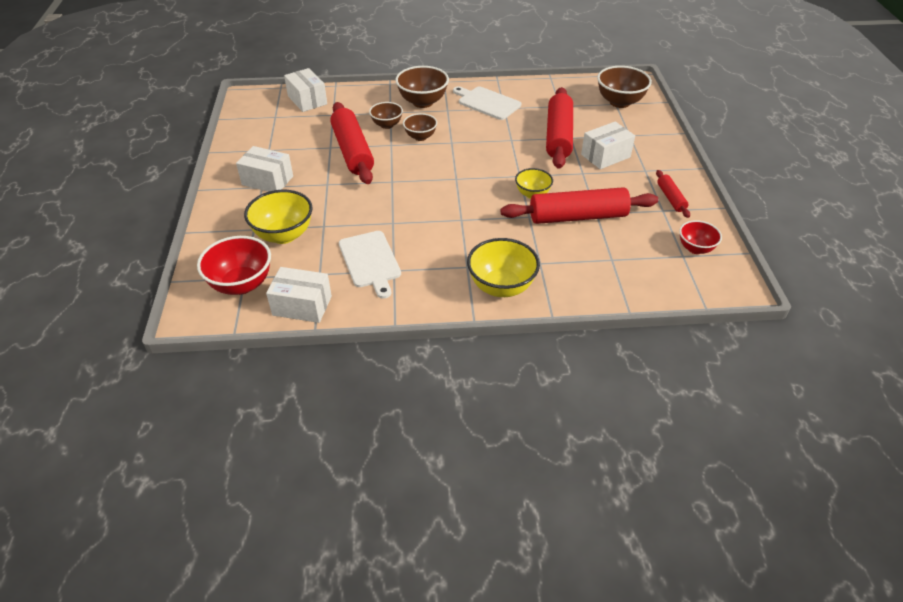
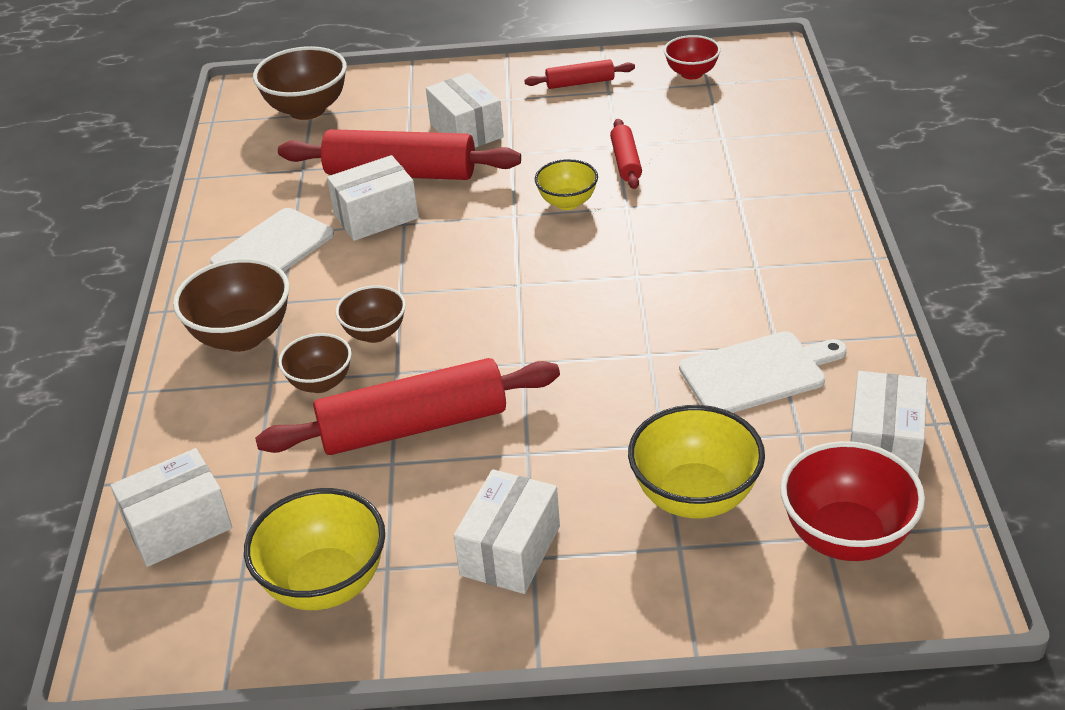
camera: 85 degrees left, 5 degrees down
yellow bowl [467,238,540,297] -> yellow bowl moved to [244,488,385,610]
red rolling pin [501,187,658,224] -> red rolling pin [610,119,642,189], size x0.49
none -> white box [327,155,419,241]

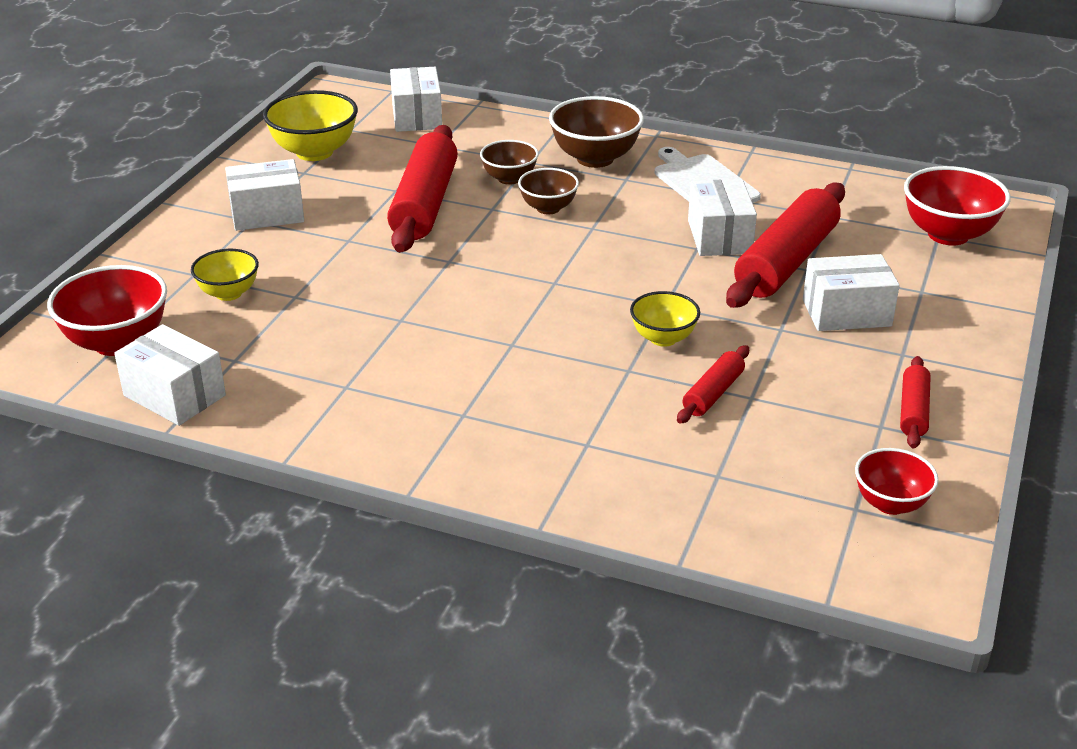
camera: 110 degrees right, 5 degrees down
brown bowl [253,46,347,120] -> red bowl [904,166,1010,246]
white box [454,469,560,594] -> white box turned 60 degrees counterclockwise [225,159,304,231]
red rolling pin [610,119,642,189] -> red rolling pin turned 75 degrees counterclockwise [677,345,749,424]
yellow bowl [628,405,765,518] -> yellow bowl [191,249,259,301], size x0.61
white cutting board [679,331,847,413] -> none

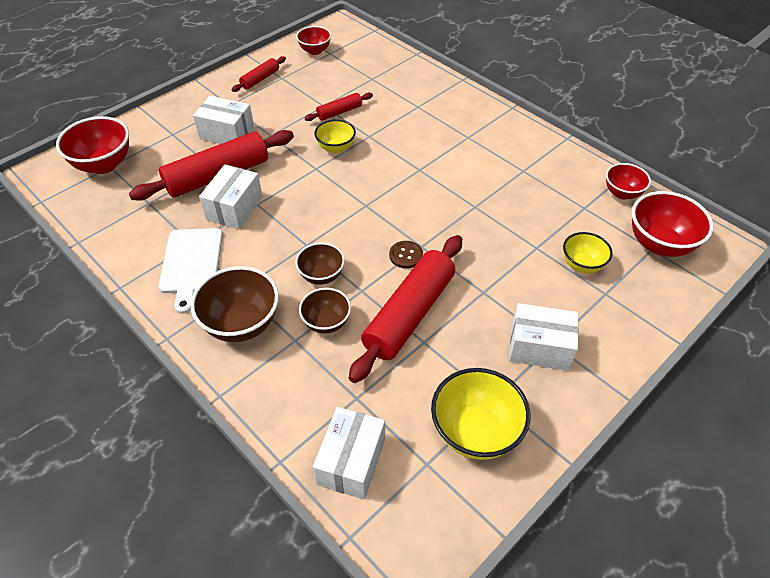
camera: 155 degrees left, 15 degrees up
white box [114,324,226,426] -> red bowl [606,163,651,200]
none -> brown button [389,241,423,269]

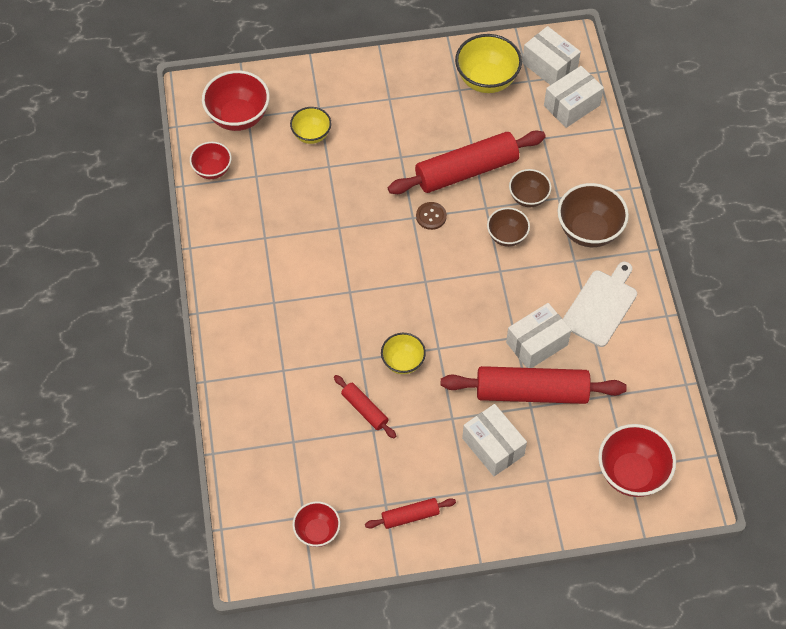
camera: 145 degrees left, 10 degrees up
red rolling pin [305,92,373,121] -> red rolling pin turned 45 degrees clockwise [334,375,396,438]
white box [509,303,579,371] -> white box moved to [522,26,581,85]

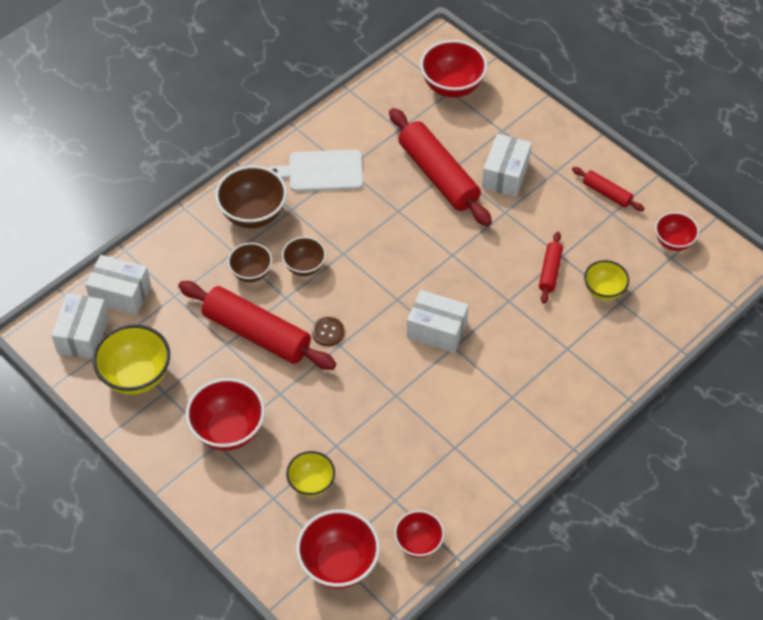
camera: 125 degrees left, 5 degrees down
yellow bowl [381,333,426,374] -> yellow bowl moved to [584,260,629,300]
white box [506,303,571,368] -> white box moved to [407,290,469,353]
none -> red bowl [186,378,265,451]

